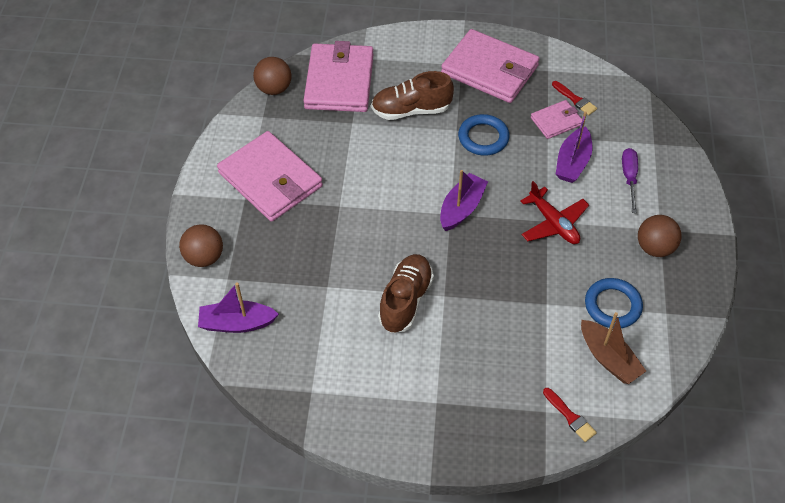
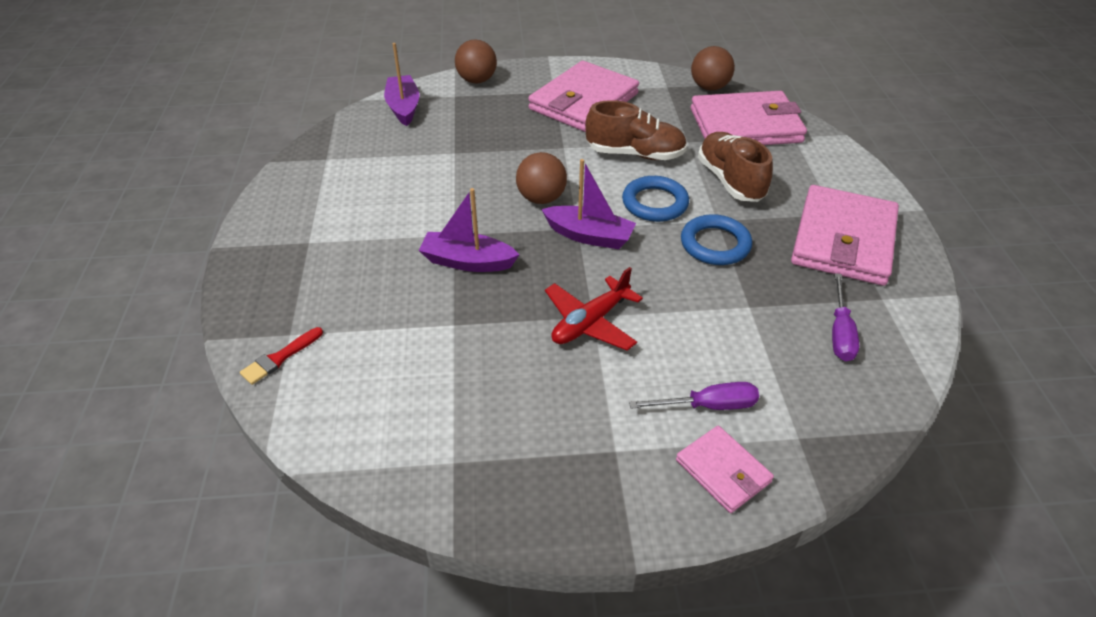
camera: 80 degrees right, 10 degrees down
brown shoe [378,254,434,333] -> brown shoe moved to [585,100,687,160]
pink wallet [531,100,582,139] -> pink wallet moved to [676,426,774,513]
red brush [552,81,597,115] -> purple screwdriver [832,273,859,361]
purple boat [556,111,592,183] -> purple boat moved to [418,188,520,272]
brown boat [581,312,646,384] -> none
blue ring [585,278,643,328] -> blue ring moved to [622,176,689,222]
brown ball [638,215,682,257] -> brown ball moved to [516,152,567,204]

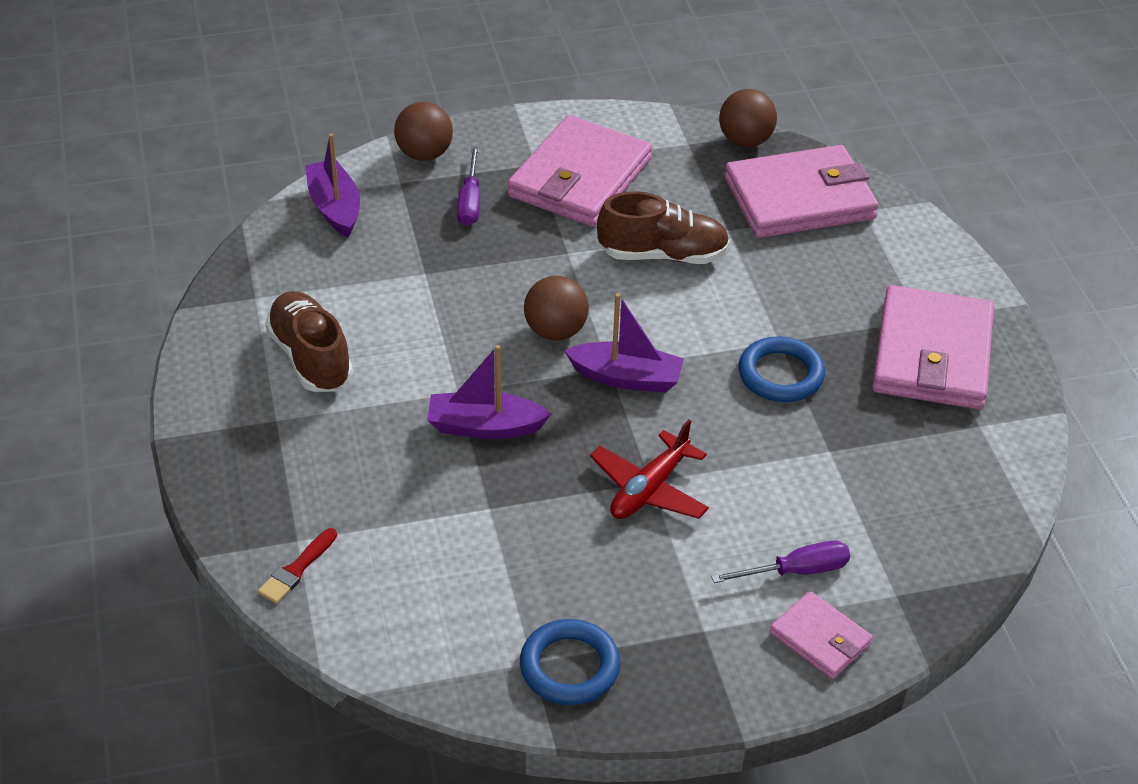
camera: 10 degrees left, 0 degrees up
blue ring [622,176,689,222] -> blue ring moved to [520,619,620,705]
brown shoe [698,132,773,202] -> brown shoe moved to [265,291,353,392]
purple screwdriver [832,273,859,361] -> purple screwdriver moved to [457,146,480,226]

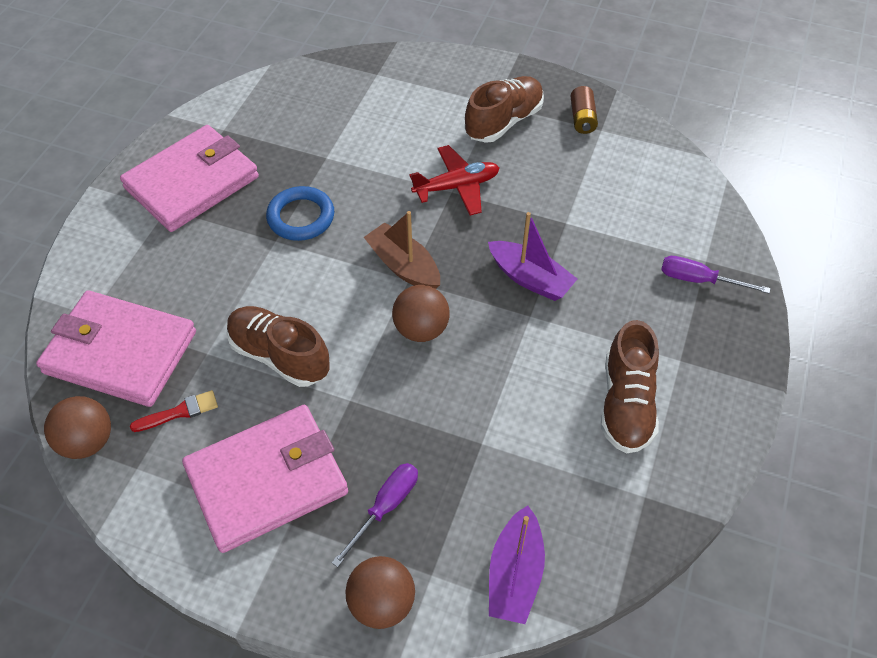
camera: 145 degrees left, 10 degrees up
red brush [258,528,337,604] -> red brush moved to [130,390,218,432]
blue ring [520,619,620,705] -> brown battery [570,86,598,134]
purple boat [564,293,684,393] -> brown boat [364,211,440,289]
purple screwdriver [711,540,850,583] -> purple screwdriver moved to [661,256,771,294]
pink wallet [770,591,873,679] -> none
none -> brown shoe [465,76,544,143]

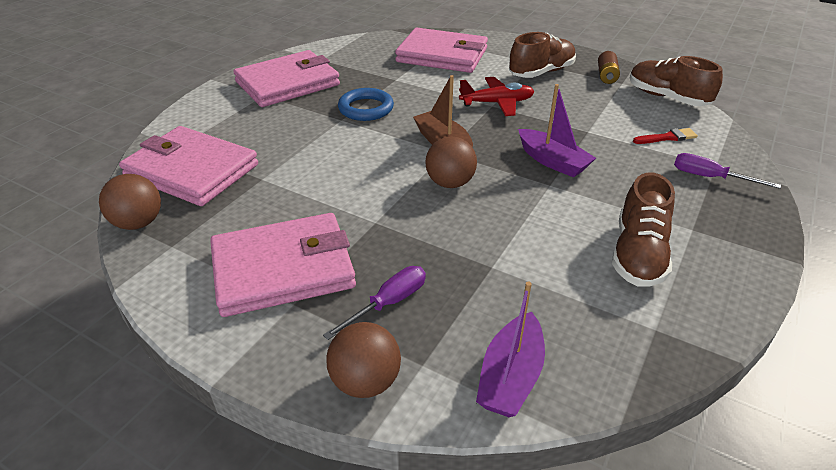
camera: 10 degrees right, 15 degrees down
red brush [130,390,218,432] -> red brush moved to [633,128,698,144]
brown shoe [227,306,330,387] -> brown shoe moved to [630,56,723,106]
none -> pink wallet [395,28,488,73]

